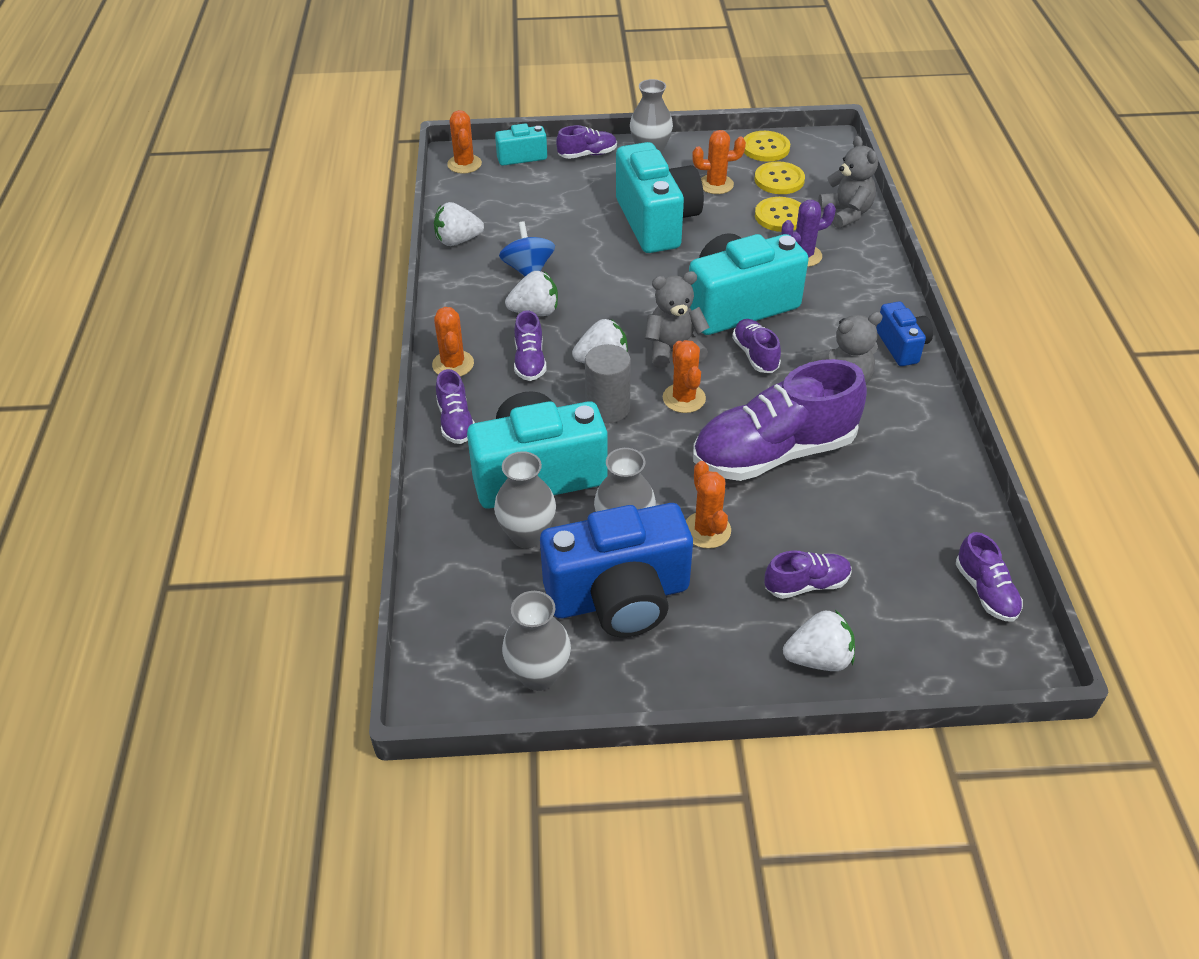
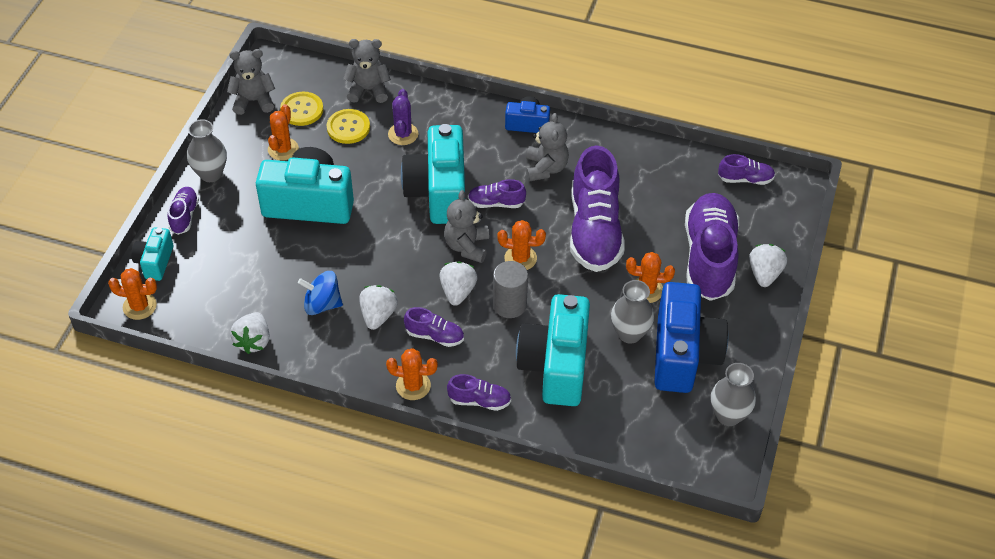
camera: 70 degrees left, 5 degrees up
grey vase [494,451,556,548] -> none
yellow button [744,131,790,162] -> grey teddy bear [227,49,275,115]
purple shoe [764,551,851,599] -> purple shoe [685,193,739,301], size x2.17

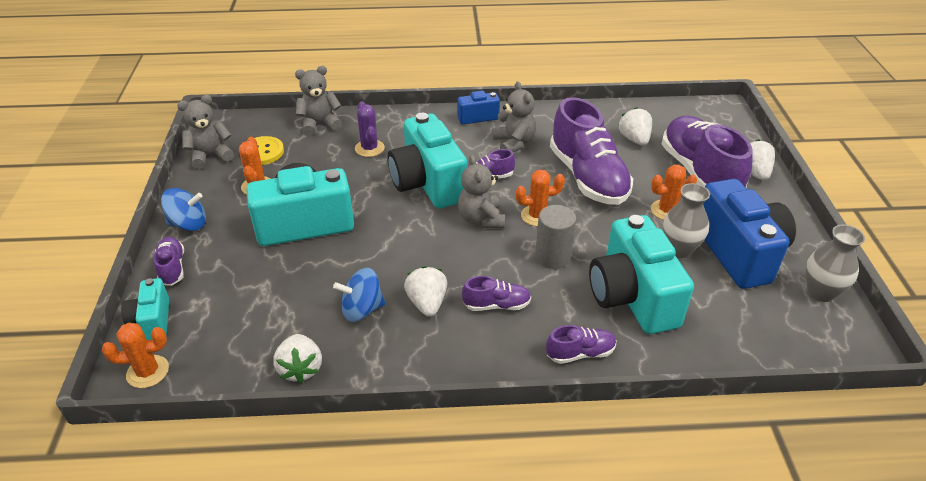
camera: 20 degrees left, 10 degrees down
grey vase [187,119,227,182] -> blue spinning top [161,188,206,231]
yellow button [327,109,370,144] -> none
orange cactus [386,348,438,400] -> none
white strawberry [440,261,478,306] -> white strawberry moved to [619,107,652,146]
purple shoe [718,154,775,185] -> none

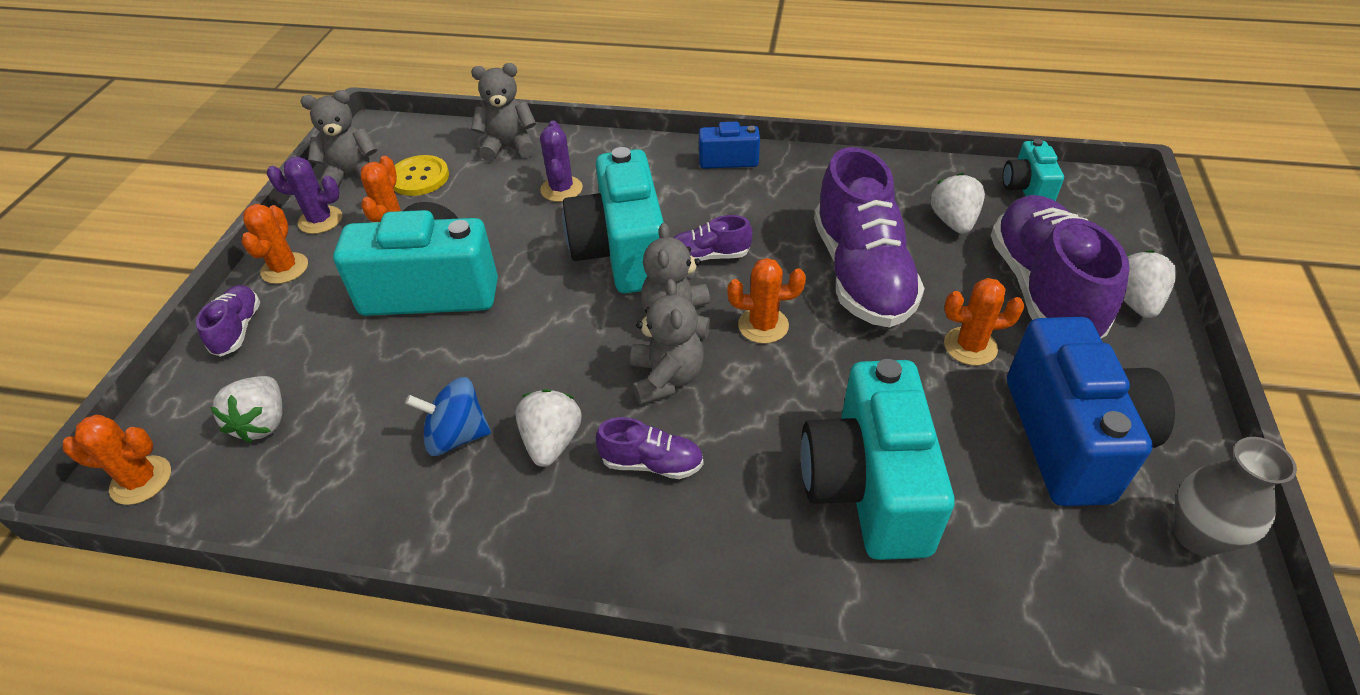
camera: 15 degrees right, 5 degrees up
turquoise camera [121,278,169,340] -> turquoise camera moved to [1003,139,1064,201]
blue spinning top [161,188,206,231] -> orange cactus [242,204,308,284]
white strawberry [273,334,322,384] -> white strawberry moved to [210,376,283,443]
grey teddy bear [492,81,536,152] -> grey teddy bear moved to [630,279,703,405]
grey cylinder [535,205,576,269] -> none
purple shoe [546,325,616,364] -> none
grey vase [663,183,710,258] -> none
none -> purple cactus [267,157,342,234]

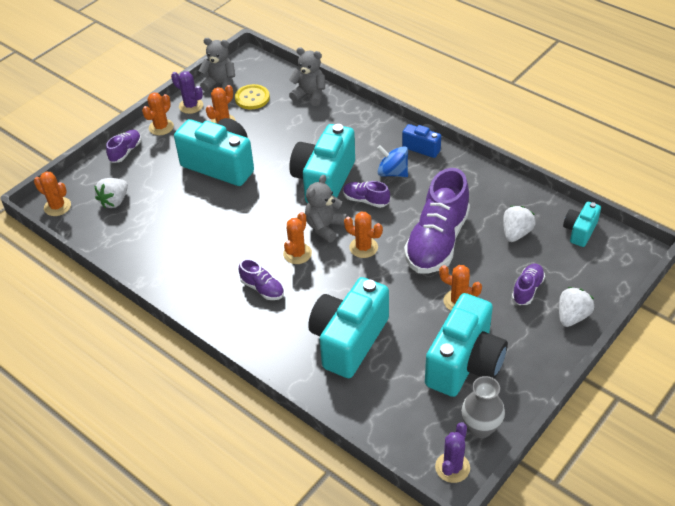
camera: 30 degrees right, 0 degrees up
blue spinning top [405,377,491,456] -> blue spinning top moved to [377,145,408,177]
white strawberry [515,389,582,467] -> none
purple cactus [540,121,583,202] -> purple cactus moved to [435,422,470,483]
grey teddy bear [630,279,703,405] -> orange cactus [283,212,312,264]
purple shoe [991,195,1130,338] -> purple shoe [512,263,545,305], size x0.46
blue camera [1007,317,1175,506] -> turquoise camera [425,293,508,397]

